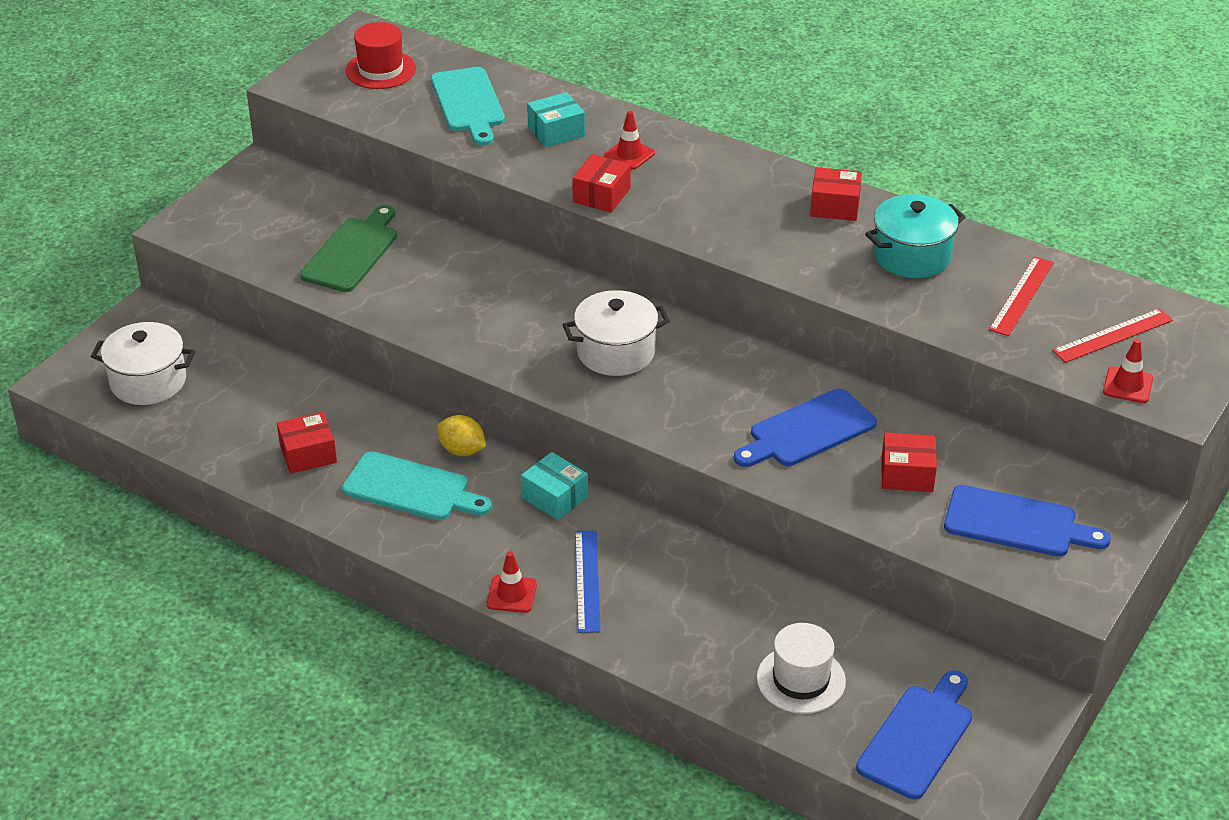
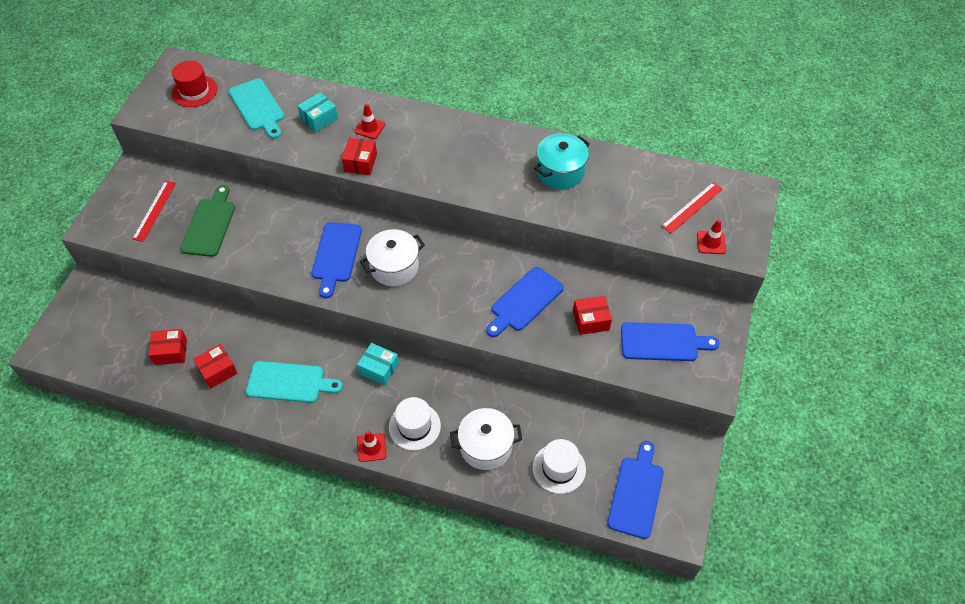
camera: 15 degrees left, 15 degrees up
white pot [91,322,195,405] -> white pot moved to [450,408,522,470]
yellow lemon [437,415,486,456] -> none
blue ruler [575,530,601,633] -> white hat [389,397,441,450]
red box [810,167,862,221] -> red box moved to [148,329,187,365]
red ruler [989,256,1054,336] -> red ruler moved to [132,181,176,242]
none -> blue cutting board [311,222,362,298]

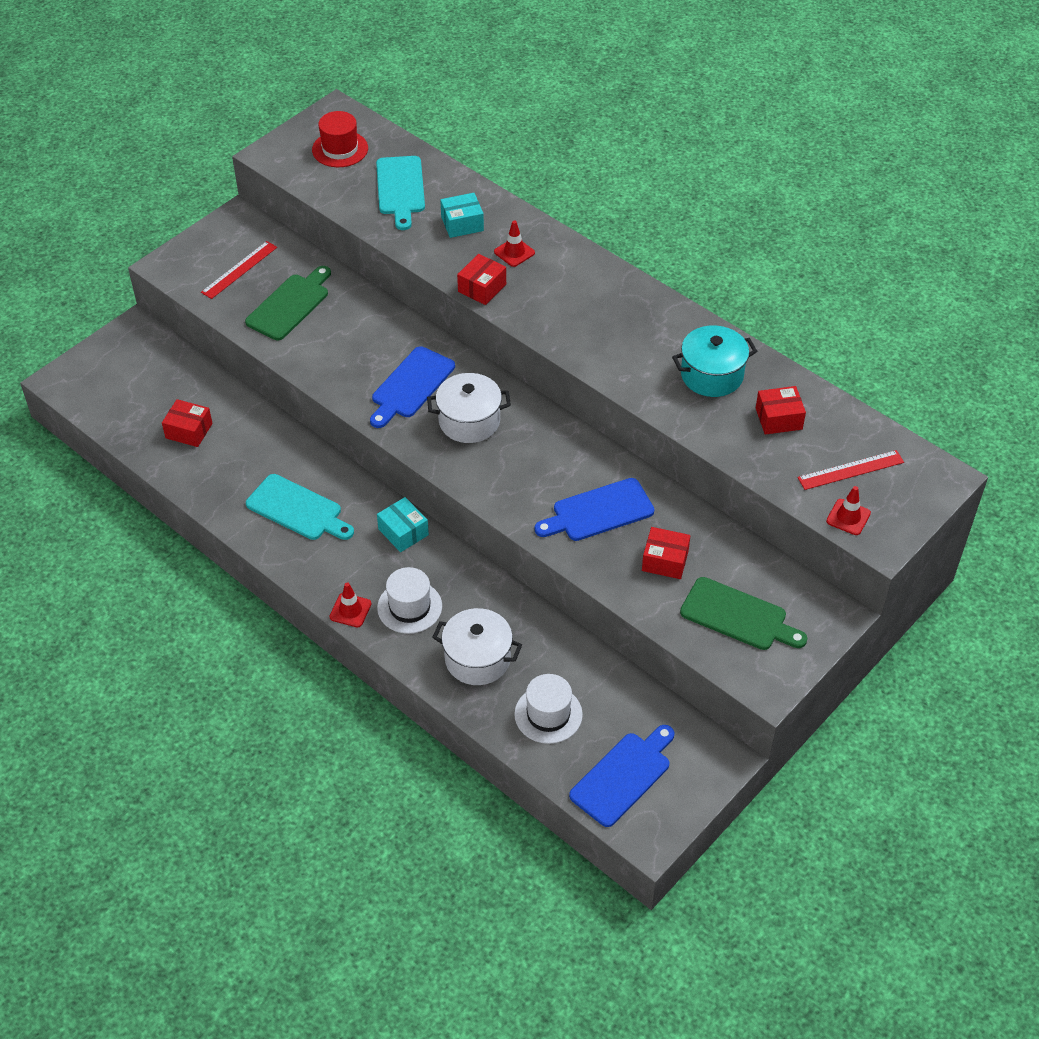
camera: 25 degrees right, 5 degrees down
red box [193,344,238,389] -> red box moved to [756,386,806,435]
blue cutting board [621,322,720,361] -> green cutting board [680,577,808,650]

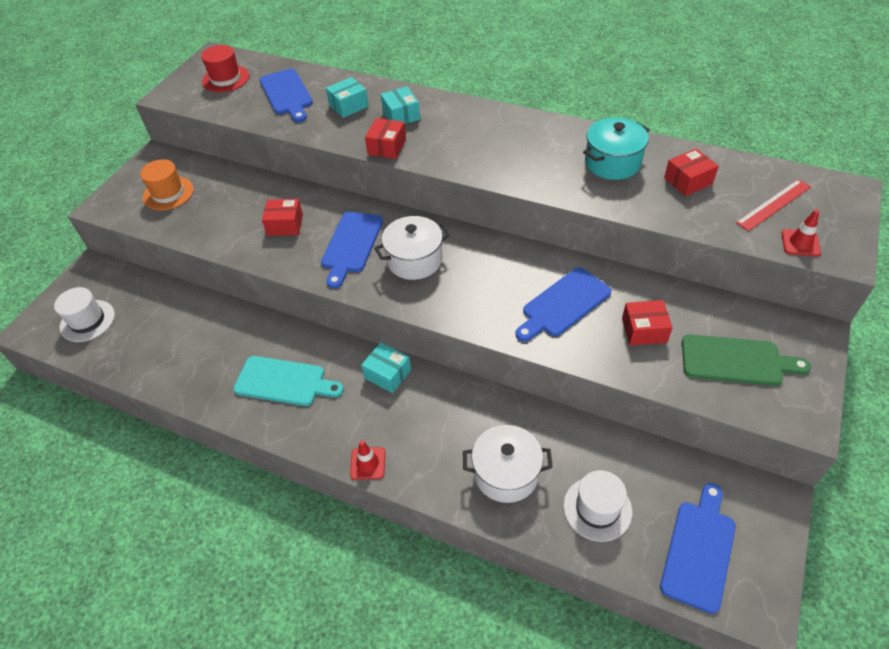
camera: 15 degrees left, 0 degrees up
red box [162,399,213,447] -> red box moved to [262,199,303,236]
red ruler [201,241,277,299] -> orange hat [140,159,194,210]
green cutting board [245,266,331,340] -> none
turquoise cutting board [376,156,425,230] -> blue cutting board [260,68,313,122]
white hat [377,567,442,634] -> white hat moved to [54,287,115,342]
red traffic cone [494,220,535,267] -> turquoise box [381,86,420,124]

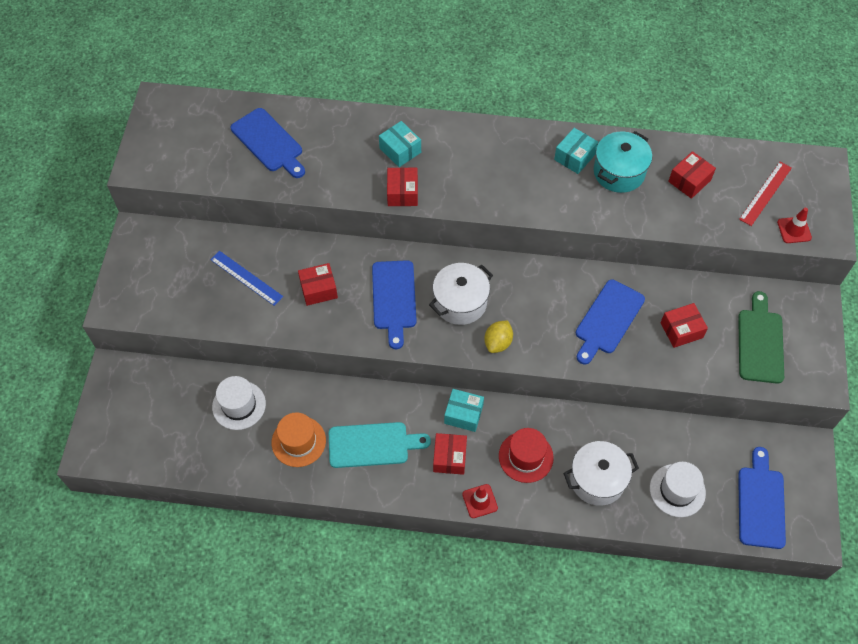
camera: 20 degrees left, 10 degrees up
white hat [54,287,115,342] -> white hat moved to [212,376,266,430]
orange hat [140,159,194,210] -> orange hat moved to [272,412,326,467]
red hat [201,45,249,92] -> red hat moved to [499,428,554,483]
turquoise box [326,77,369,118] -> turquoise box moved to [554,128,598,174]
green cutting board [682,334,811,386] -> green cutting board turned 75 degrees counterclockwise [738,291,784,384]
none -> blue ruler [210,251,283,306]
none -> red box [433,433,467,475]
none -> yellow lemon [484,320,513,353]

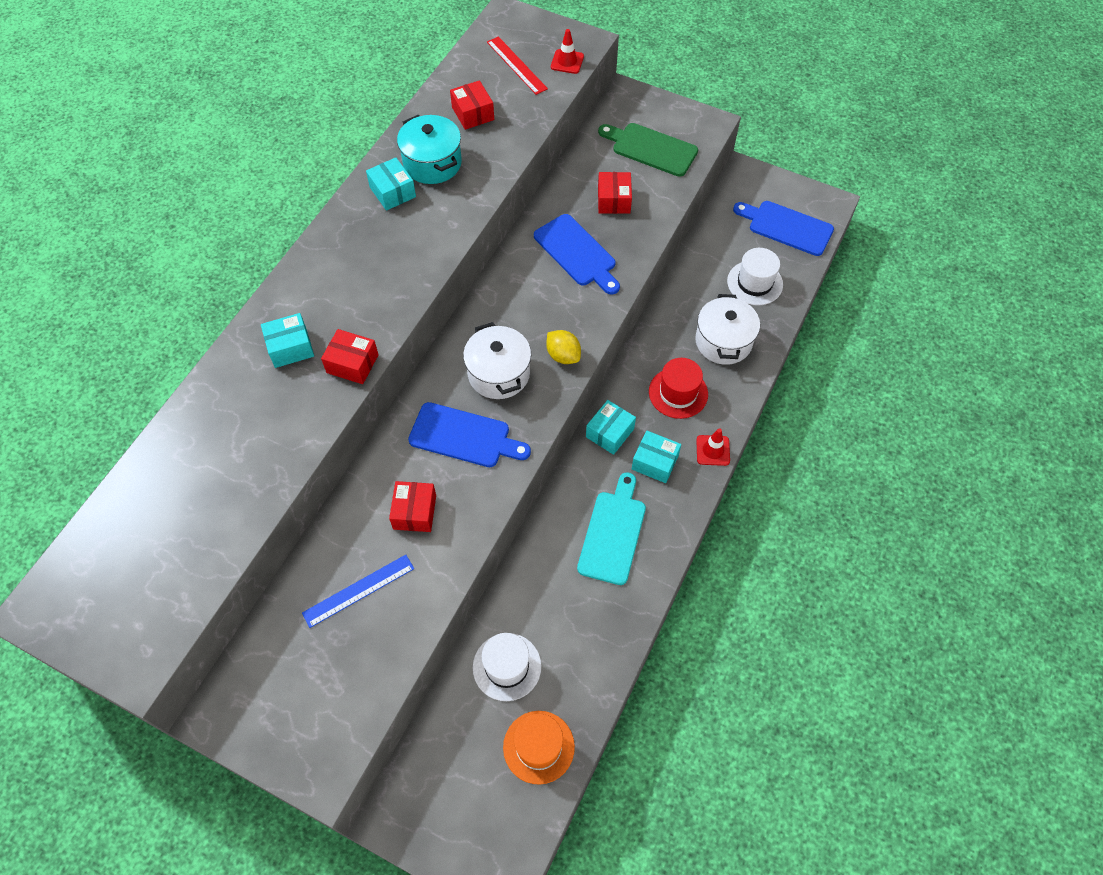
camera: 70 degrees left, 0 degrees up
blue cutting board [231,108,305,178] -> none
orange hat [272,412,326,467] -> orange hat moved to [503,711,575,785]
red box [433,433,467,475] -> turquoise box [632,431,681,483]

